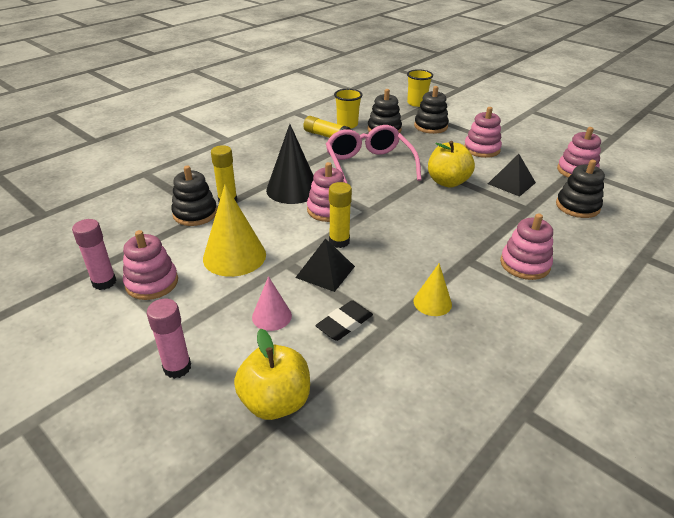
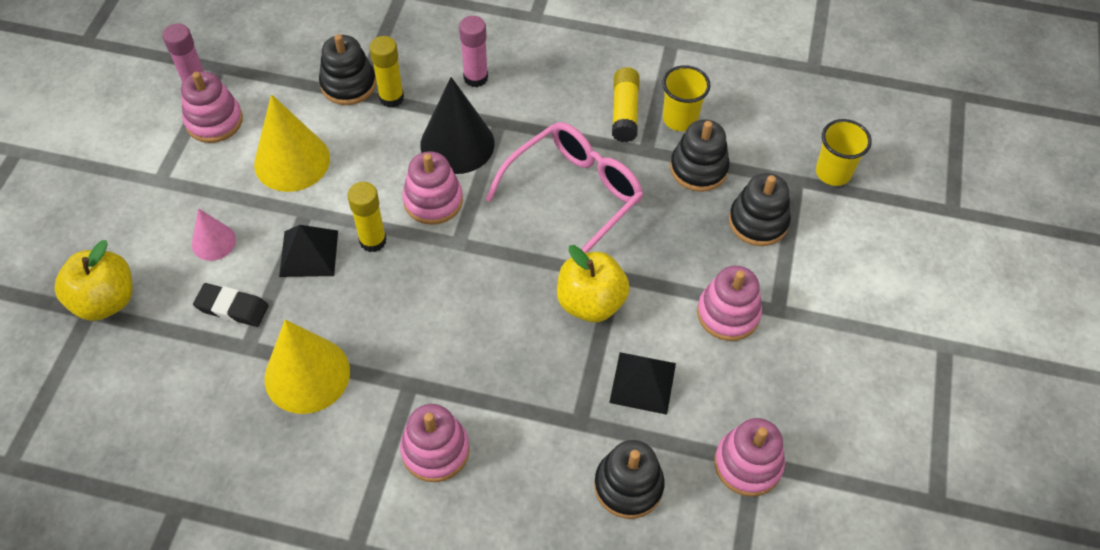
camera: 60 degrees right, 20 degrees up
pink glue stick [147,299,191,379] -> pink glue stick moved to [459,16,488,87]
yellow cone [414,263,452,316] -> yellow cone [265,319,350,414], size x1.80

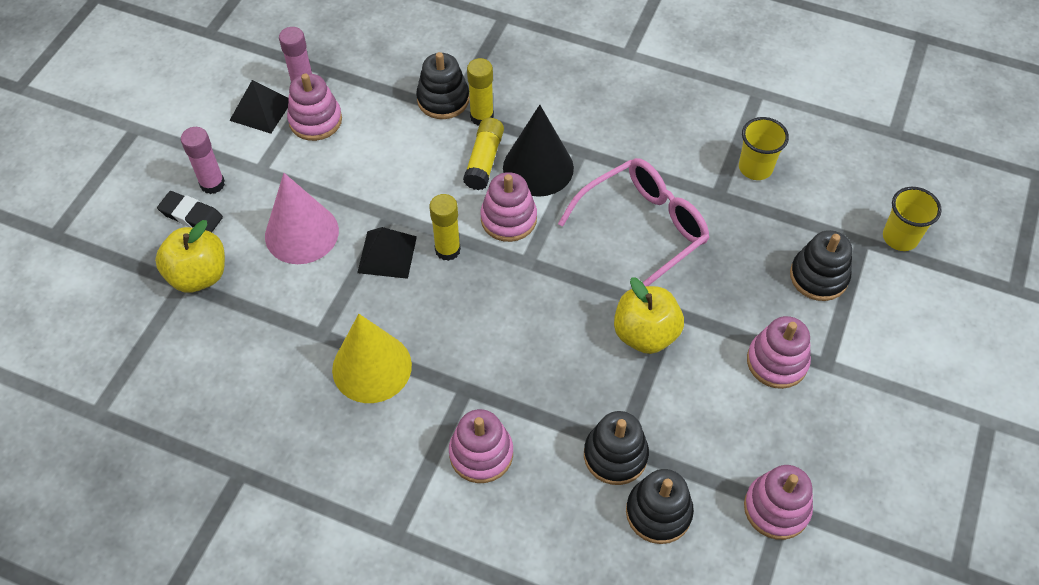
camera: 10 degrees right, 0 degrees up
pink cone [192,208,236,261] -> pink cone [265,173,339,264], size x1.80
black eraser [193,283,269,327] -> black eraser moved to [157,191,223,232]
yellow cone [254,94,330,192] -> none
pink glue stick [459,16,488,87] -> pink glue stick moved to [181,127,225,194]
black pyramid [609,352,676,415] -> black pyramid moved to [229,80,289,134]
yellow glue stick [612,67,640,142] -> yellow glue stick moved to [463,118,504,190]
black stacking toy [670,119,730,192] -> black stacking toy moved to [584,411,649,485]

